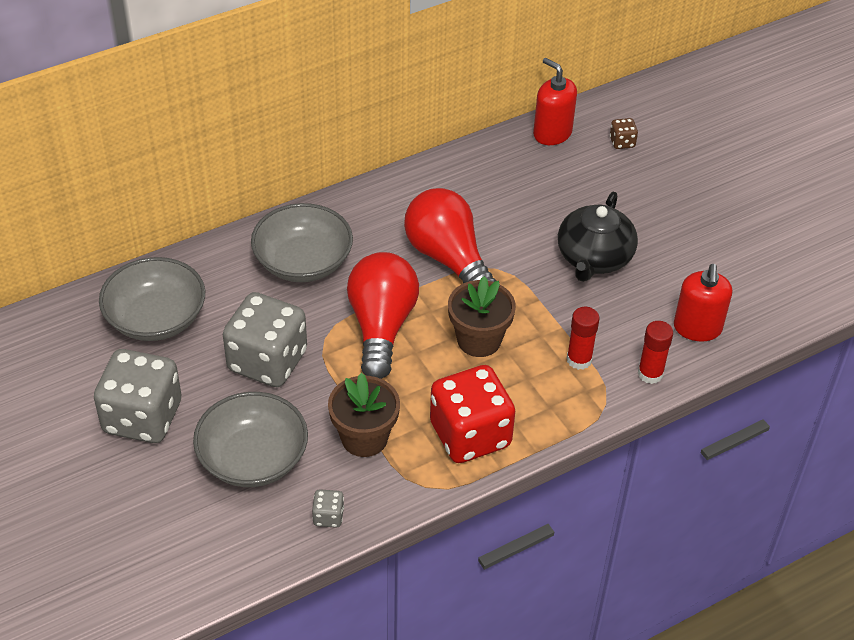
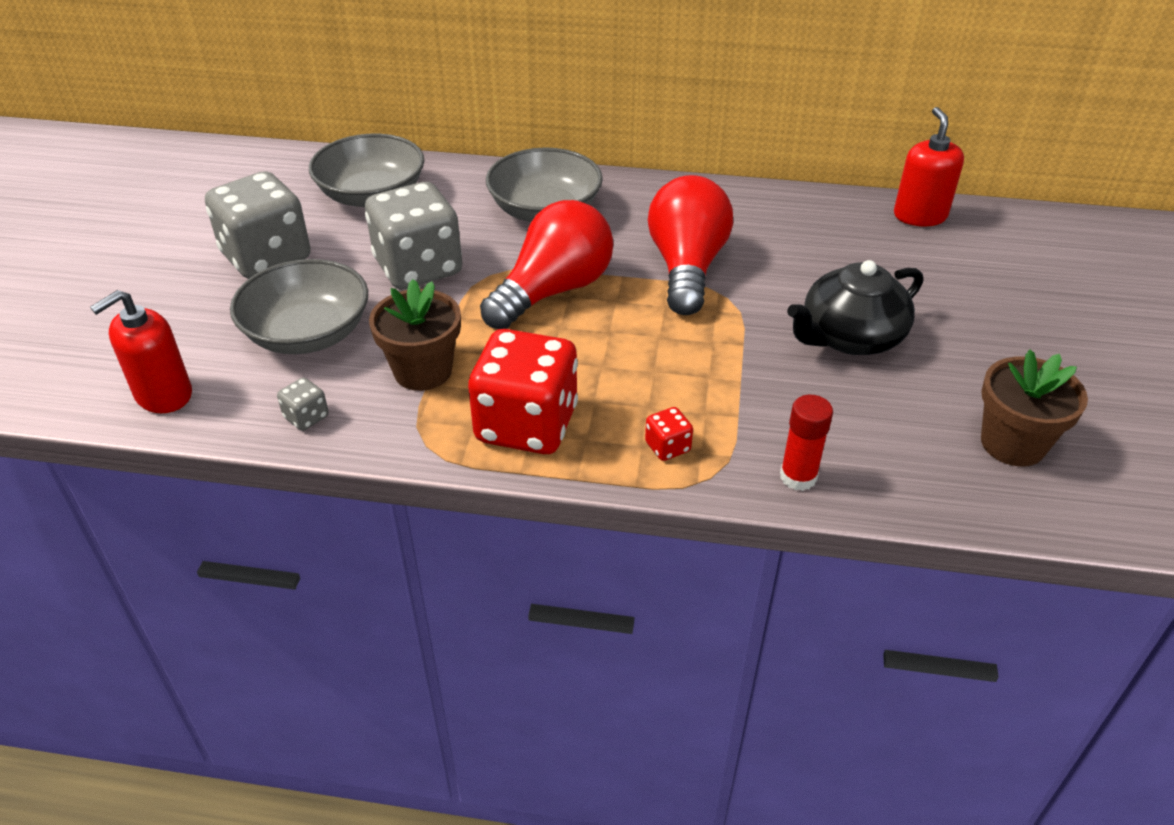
camera: 40 degrees right, 5 degrees down
brown flower pot [448,276,516,357] -> brown flower pot moved to [981,349,1088,467]
red glue stick [567,307,600,370] -> none
brown dice [610,118,638,149] -> none
red soap dispenser [674,264,732,341] -> red soap dispenser moved to [90,290,192,413]
none -> red dice [645,407,693,461]

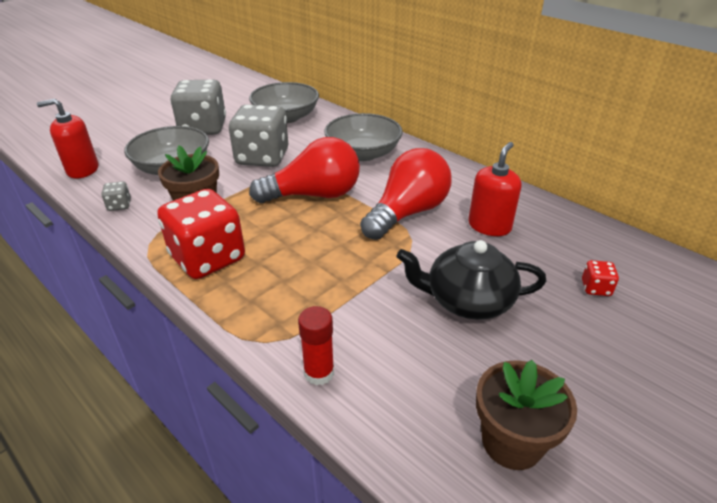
camera: 35 degrees right, 5 degrees down
red dice [645,407,693,461] -> red dice moved to [582,260,619,296]
red soap dispenser [894,107,964,226] -> red soap dispenser moved to [468,142,522,236]

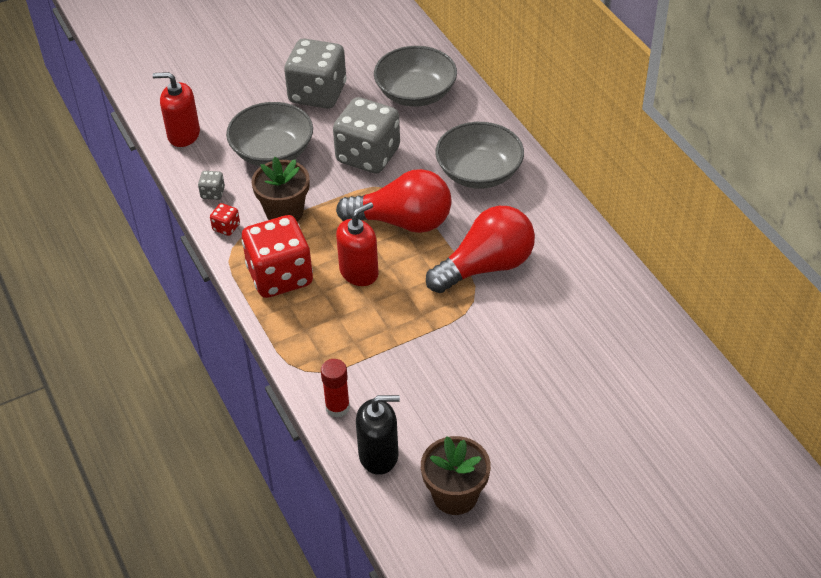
camera: 20 degrees right, 10 degrees up
black teapot [397,240,547,320] -> none
red soap dispenser [468,142,522,236] -> red soap dispenser moved to [336,202,379,286]
red dice [582,260,619,296] -> red dice moved to [210,203,240,236]
none -> black soap dispenser [356,395,400,475]

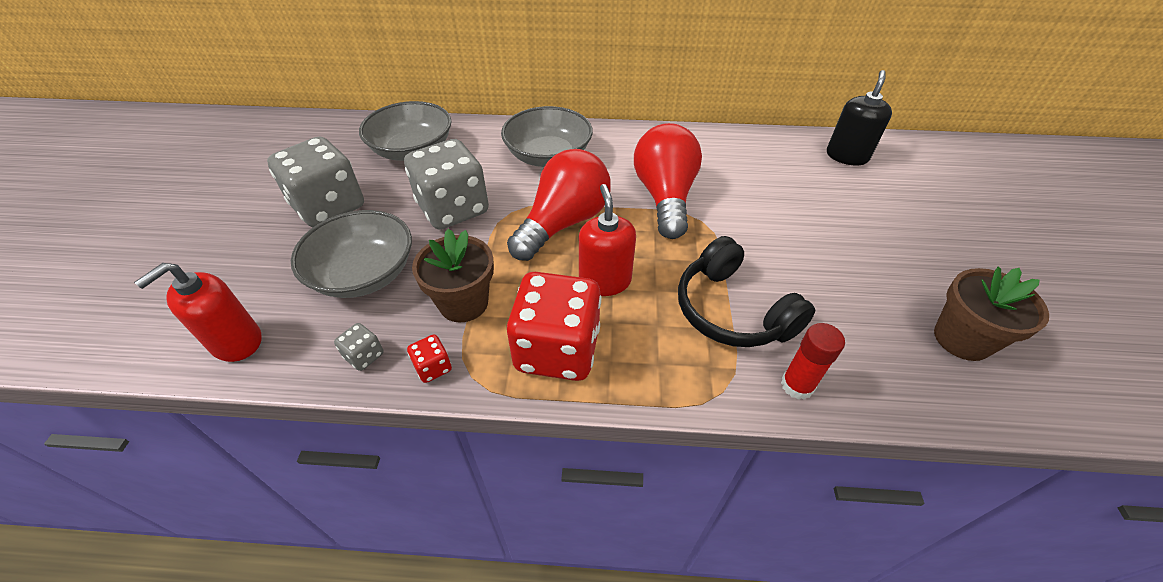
camera: 60 degrees left, 0 degrees up
black soap dispenser [356,395,400,475] -> black soap dispenser moved to [827,70,892,165]
none -> black headphones [678,236,815,347]

